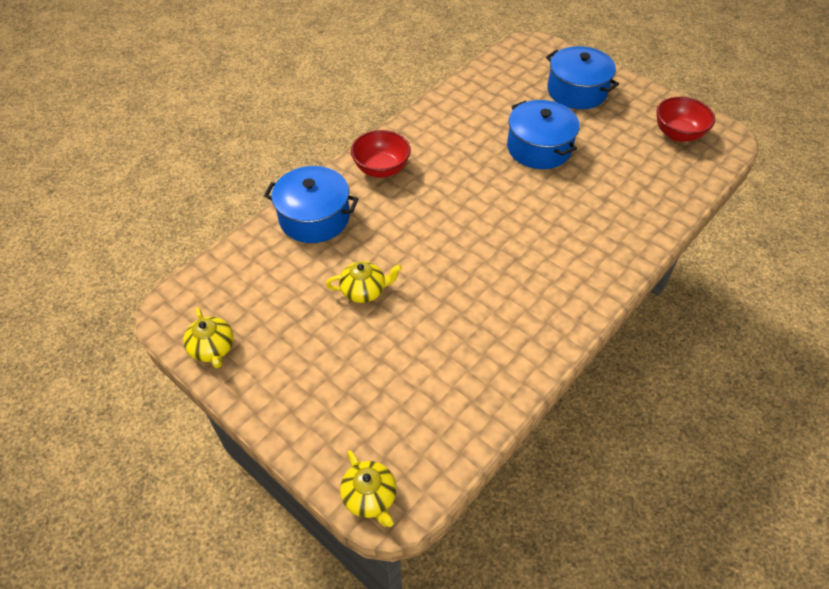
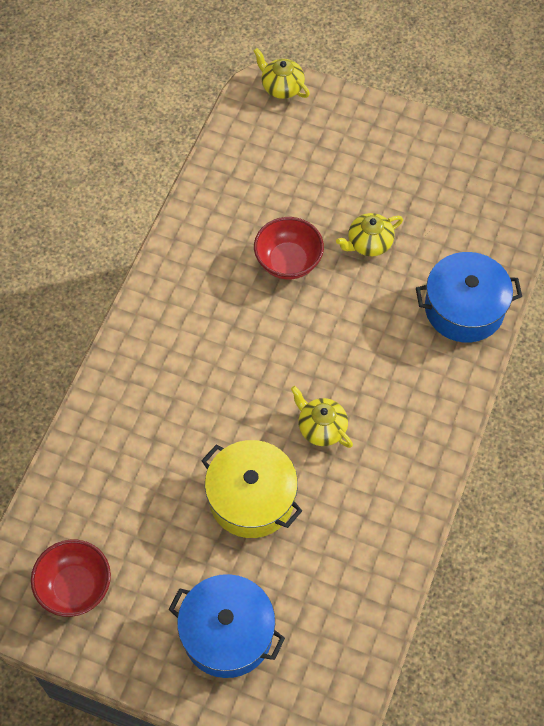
camera: 160 degrees right, 10 degrees up
yellow teapot [183,307,234,368] -> yellow teapot moved to [291,386,353,448]
red bowl [351,130,411,178] -> red bowl moved to [254,217,324,280]
blue pot [507,100,580,169] -> yellow pot [201,440,302,538]

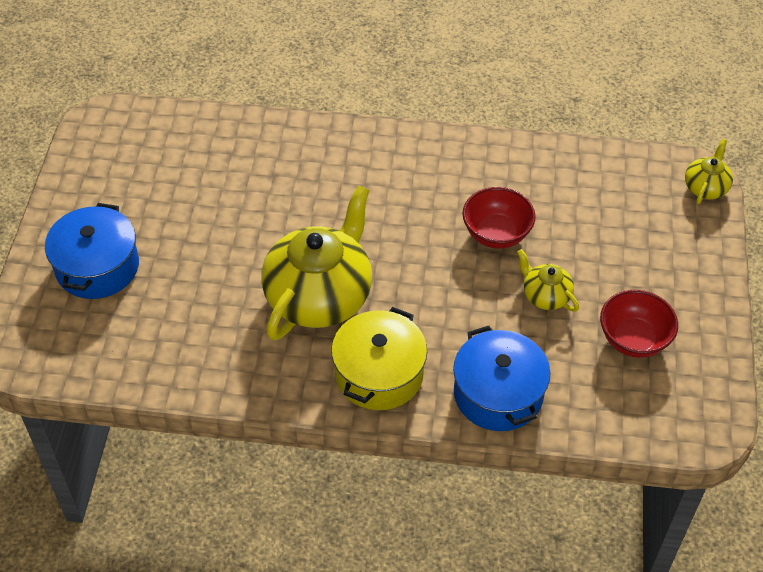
camera: 75 degrees right, 10 degrees down
red bowl [31,540,111,617] -> red bowl moved to [600,290,678,358]
yellow pot [201,440,302,538] -> yellow pot moved to [331,307,427,410]
yellow teapot [291,386,353,448] -> yellow teapot [261,185,372,340], size x2.17

